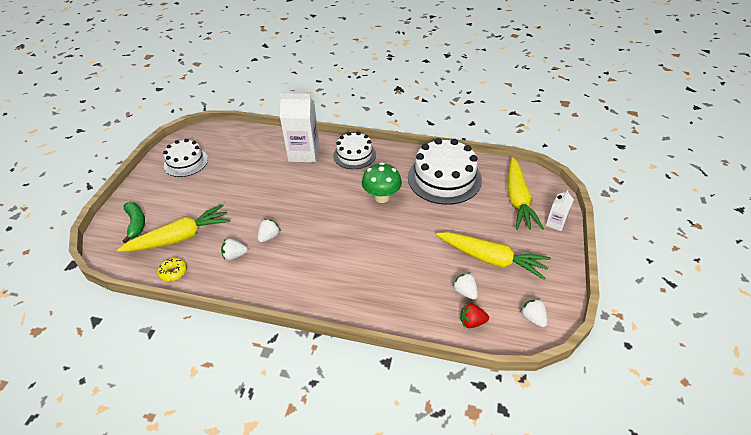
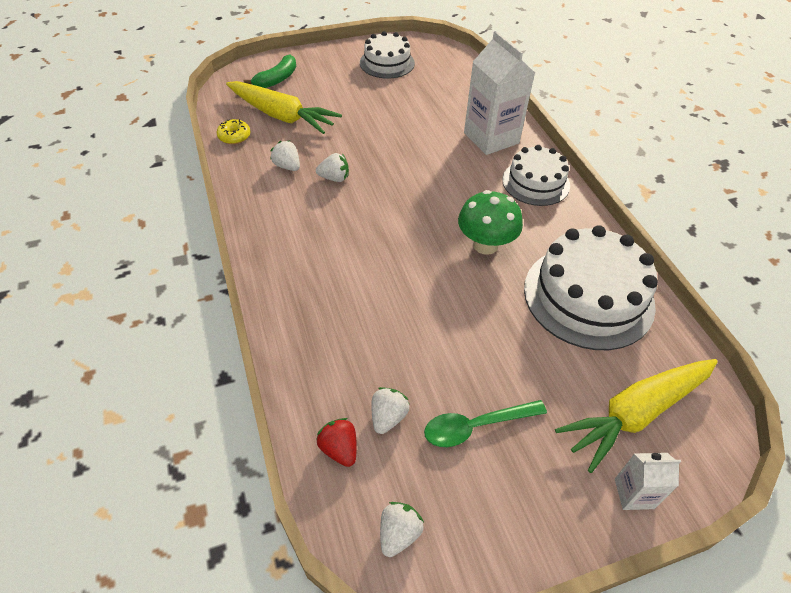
camera: 55 degrees right, 5 degrees up
yellow carrot [436,232,551,280] -> green spoon [424,400,547,447]

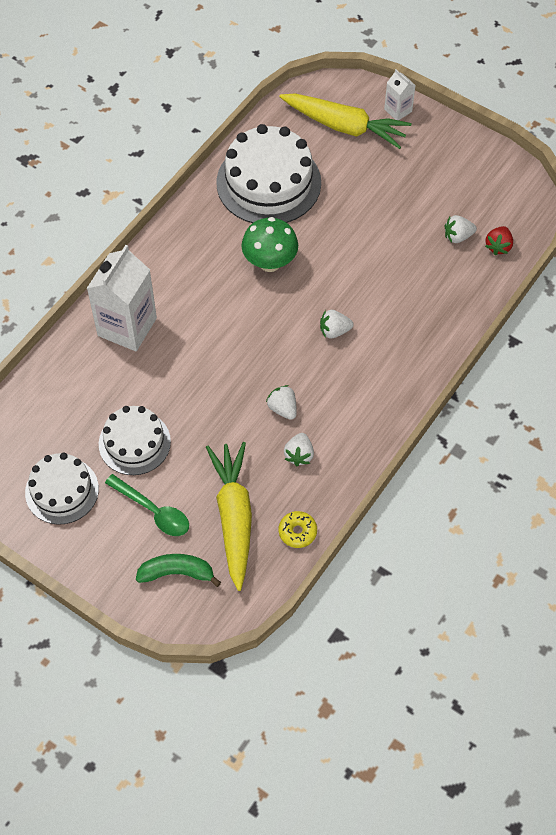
camera: 125 degrees left, 10 degrees up
white strawberry [380,502,424,557] -> white strawberry moved to [320,310,354,339]
green spoon [424,400,547,447] -> green spoon moved to [105,474,189,536]
white cake [502,145,570,206] -> white cake moved to [99,406,171,475]

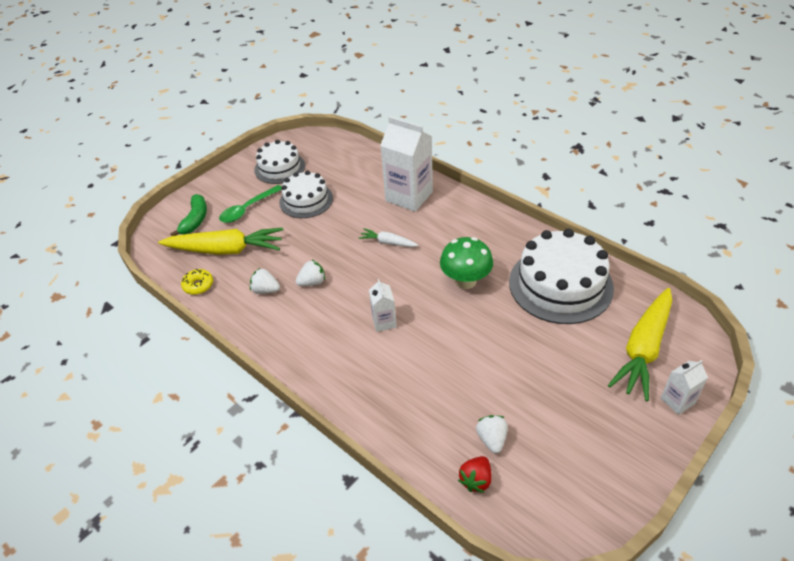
camera: 100 degrees right, 15 degrees down
white strawberry [320,310,354,339] -> white carton [369,279,397,332]
red strawberry [485,226,513,255] -> red strawberry turned 90 degrees counterclockwise [458,456,491,493]
none -> white carrot [359,228,418,247]

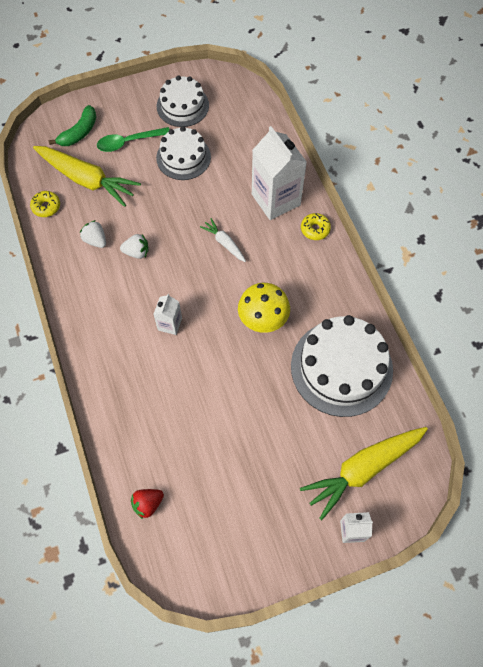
camera: 25 degrees right, 20 degrees up
green mushroom [440,237,493,289] -> yellow mushroom [238,283,290,333]
white strawberry [476,415,508,453] -> none
none -> yellow donut [301,213,331,240]

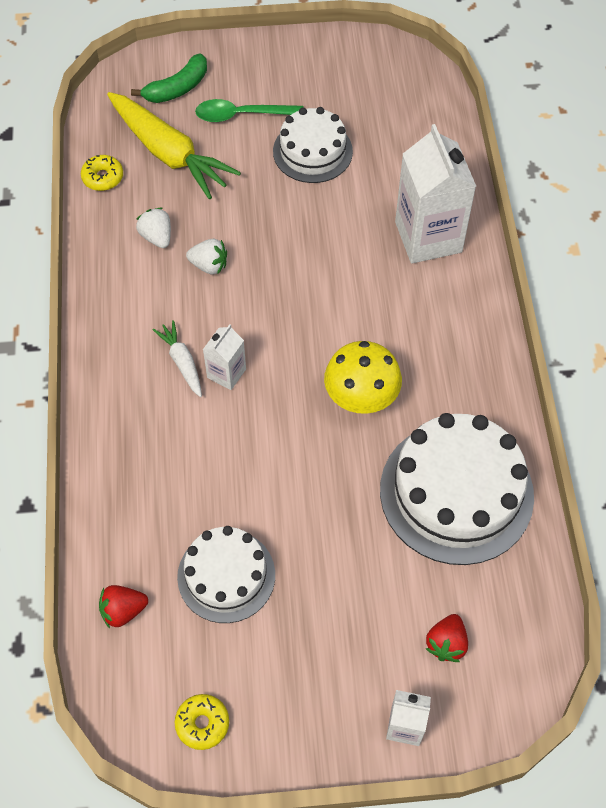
camera: 15 degrees right, 5 degrees down
white cake [157,75,209,127] -> white cake moved to [177,526,275,623]
white carrot [200,218,246,262] -> white carrot moved to [153,320,202,397]
yellow carrot [300,427,428,520] -> red strawberry [426,614,468,662]
yellow donut [301,213,331,240] -> yellow donut moved to [175,694,229,750]

